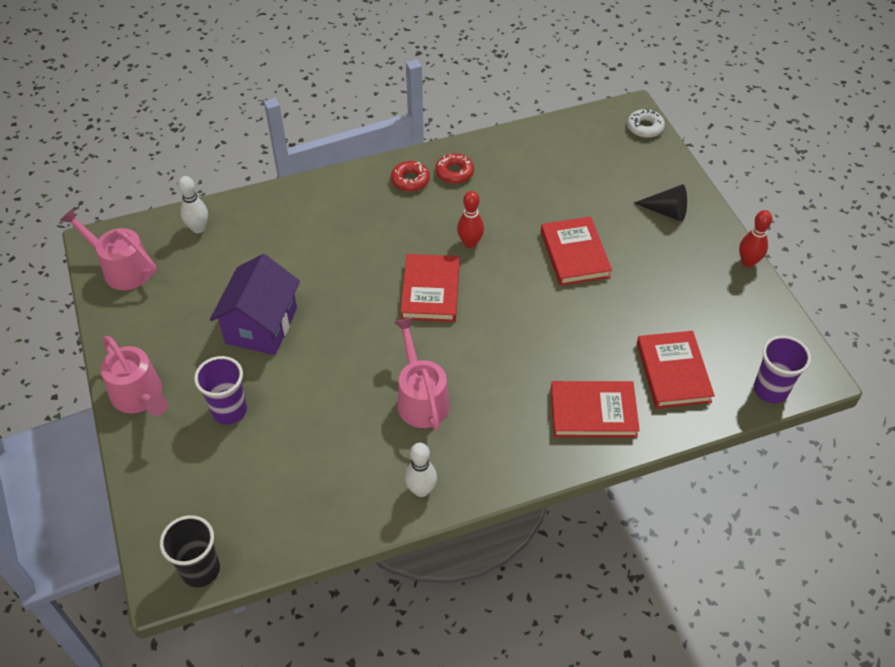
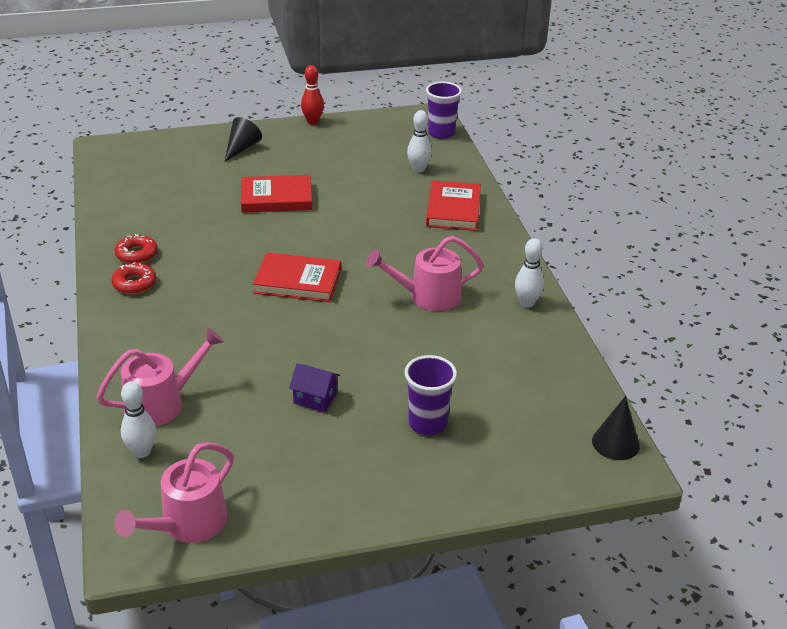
camera: 85 degrees left, 15 degrees down
pink watering can [101,336,168,416] -> pink watering can moved to [96,328,224,426]
black cup [160,515,220,587] -> black cone [592,396,640,460]
purple house [210,254,300,355] -> purple house [289,363,340,412], size x0.49
red bowling pin [457,191,484,248] -> none
white donut [627,109,665,138] -> none
red book [637,331,715,409] -> white bowling pin [407,110,432,173]

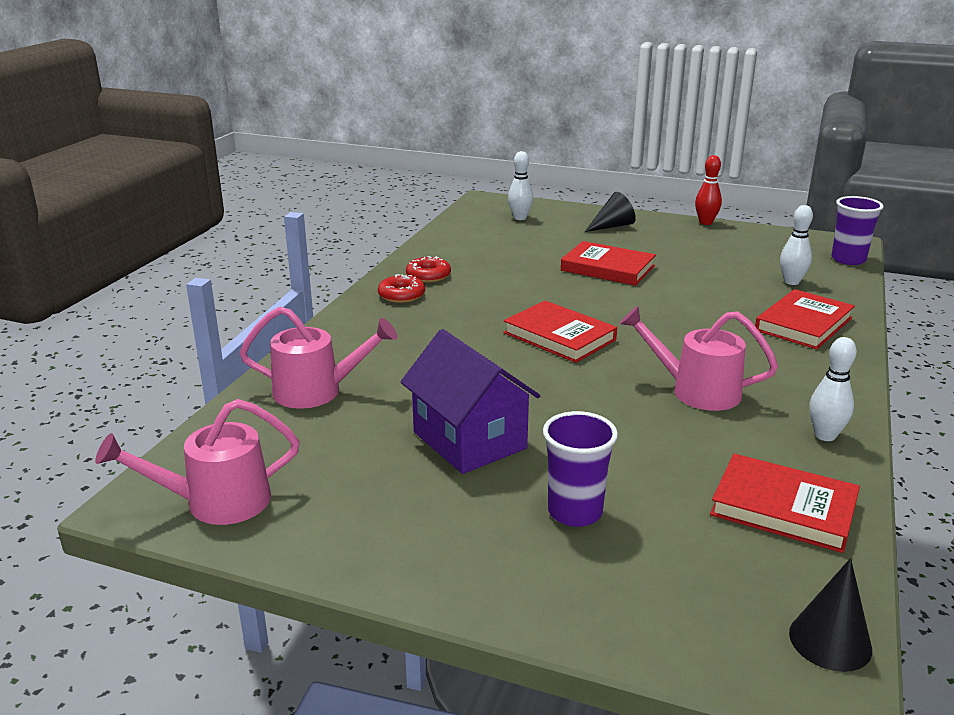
camera: 35 degrees right, 10 degrees down
white bowling pin [121,381,156,458] -> white bowling pin moved to [508,151,533,220]
purple house [289,363,340,412] -> purple house [400,329,540,474], size x2.03
none -> red book [710,454,860,553]

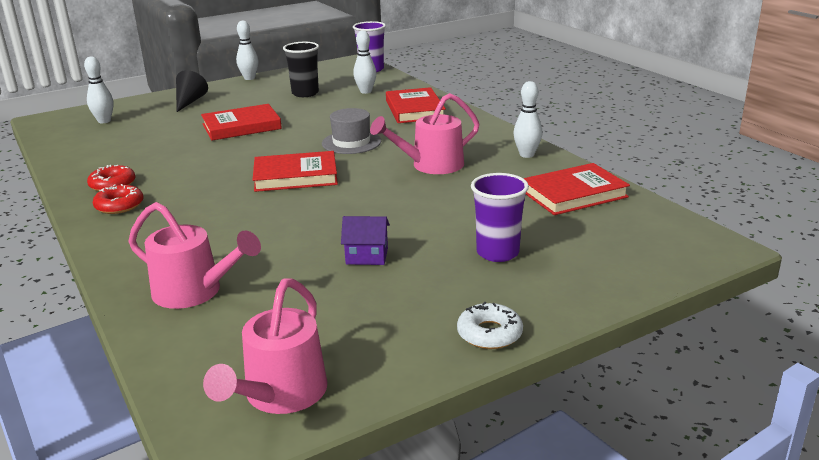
camera: 50 degrees left, 0 degrees up
pink watering can [239,306,397,409] -> pink watering can turned 75 degrees clockwise [128,202,261,309]
purple house [400,329,540,474] -> purple house [341,216,390,265], size x0.49
red bowling pin [695,155,722,225] -> white bowling pin [236,21,259,80]
black cone [789,558,872,672] -> none
none -> black cup [283,42,319,97]
none -> grey hat [322,108,381,154]
none -> white donut [457,302,523,349]

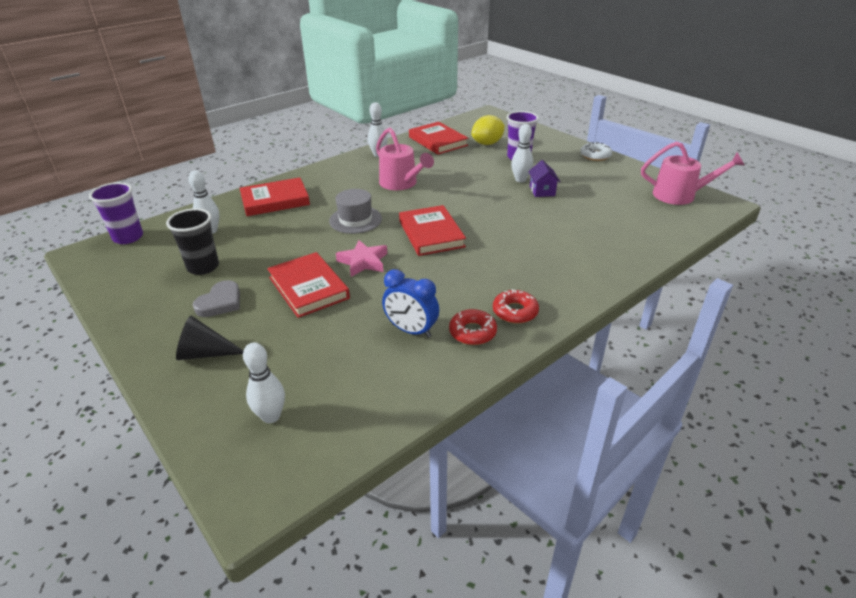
camera: 100 degrees left, 10 degrees up
pink watering can [128,202,261,309] -> none
white bowling pin [236,21,259,80] -> white bowling pin moved to [511,124,533,182]
none -> grey heart [193,280,240,317]
none -> pink star [336,240,387,277]
none -> blue clock [382,269,439,338]
none -> yellow lemon [471,115,505,145]

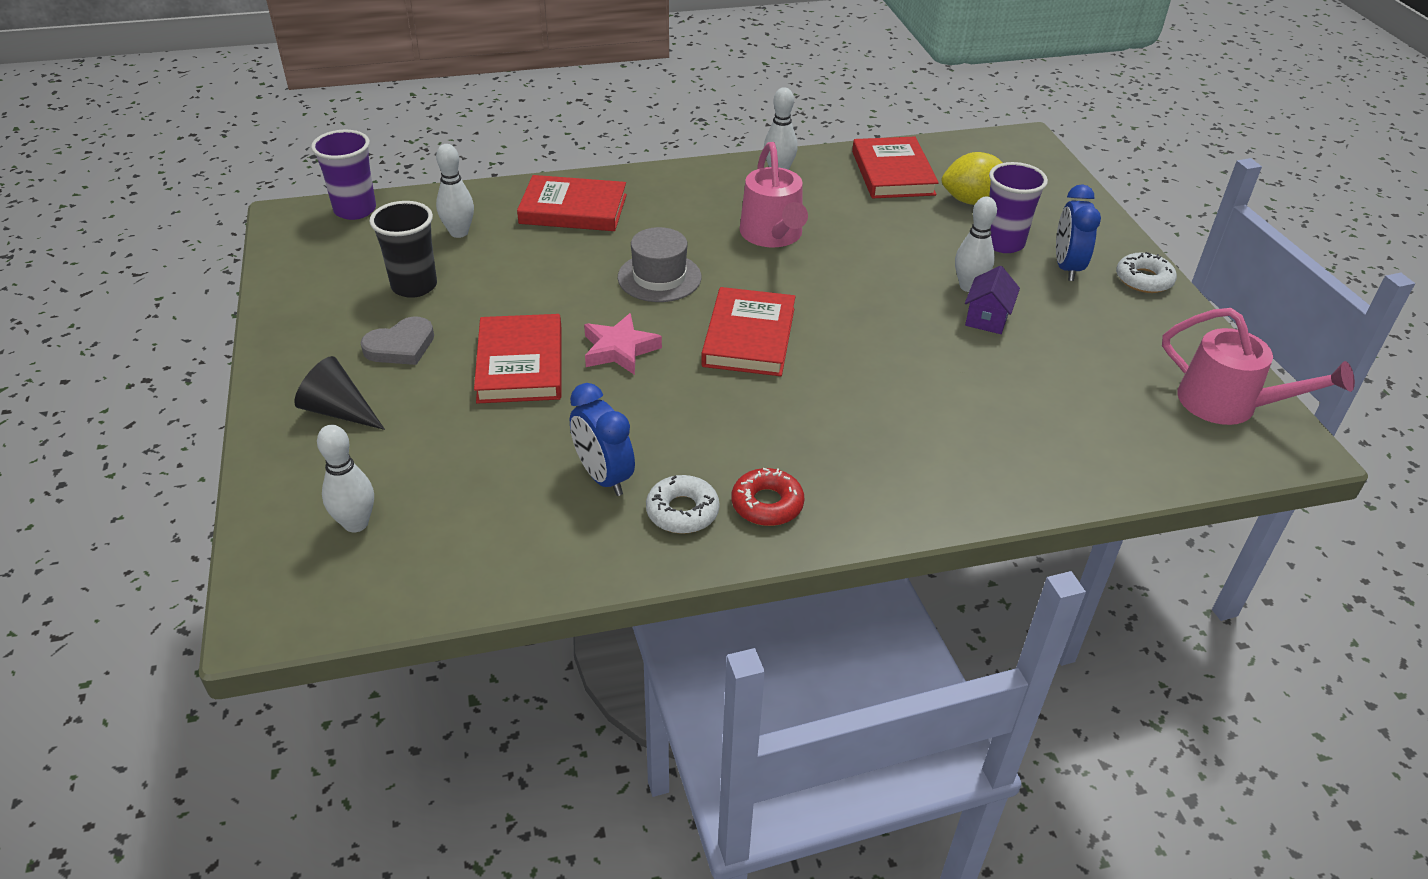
camera: 25 degrees right, 5 degrees up
red donut [449,309,497,345] -> white donut [646,475,720,534]
none -> blue clock [1056,184,1101,281]

